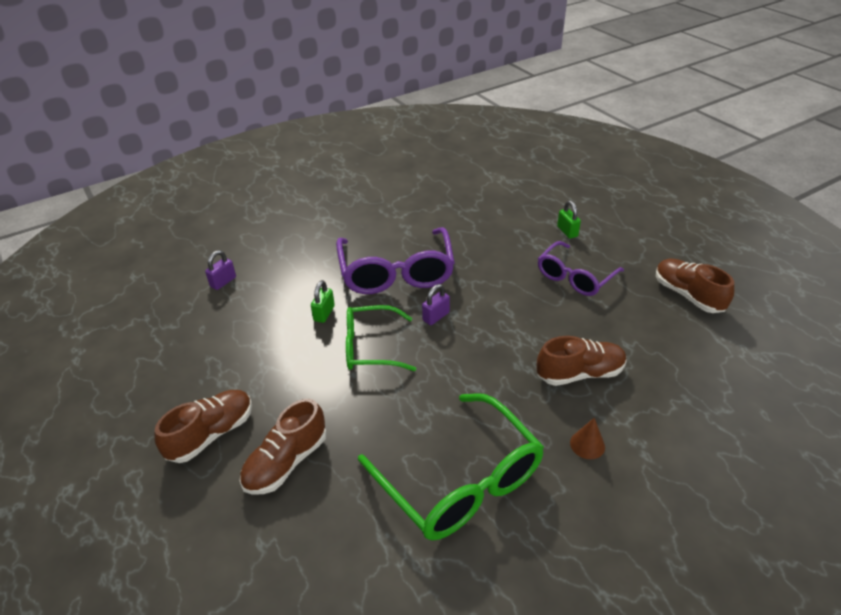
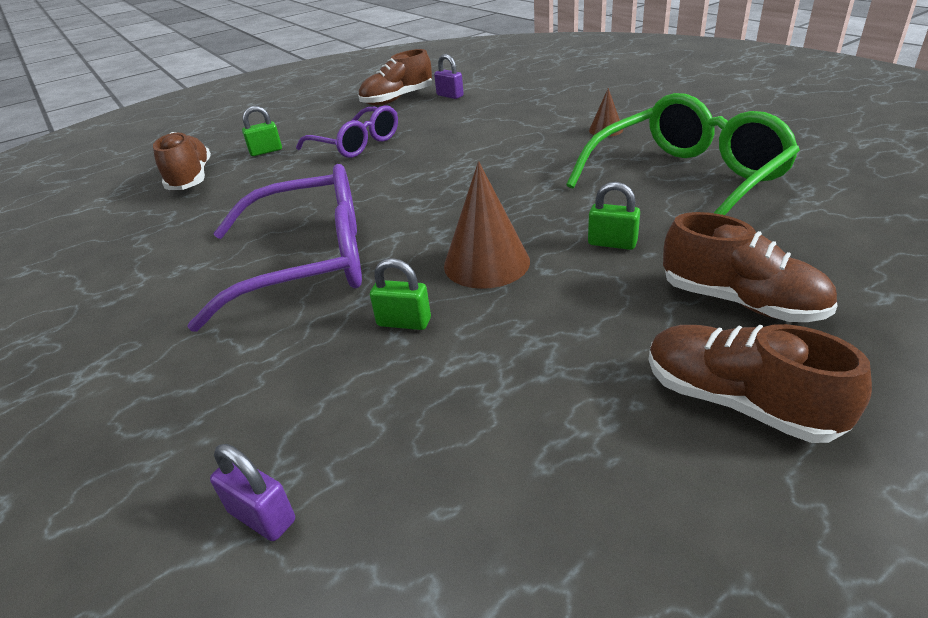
camera: 90 degrees left, 5 degrees down
green glasses [346,305,416,371] -> brown cone [444,161,530,289]
purple padlock [422,284,450,325] -> purple padlock moved to [434,54,464,99]
brown shoe [537,336,627,386] -> brown shoe moved to [153,132,211,190]
none -> green padlock [588,182,640,250]

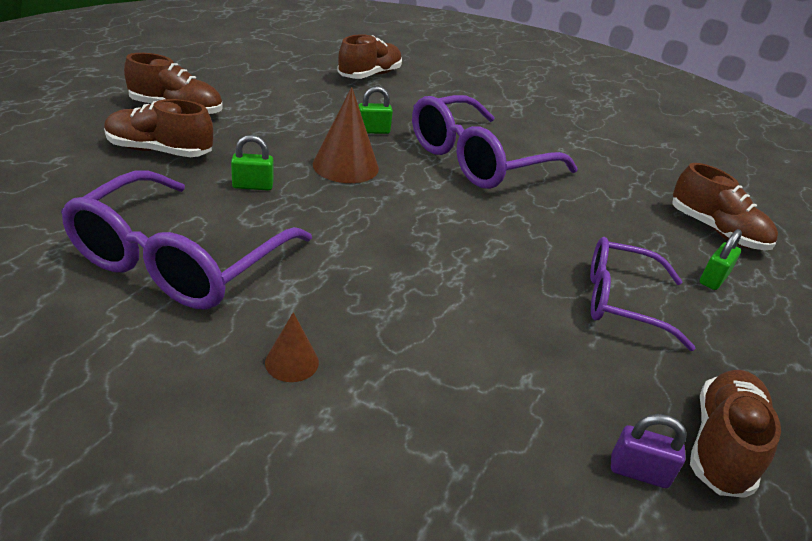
camera: 145 degrees right, 0 degrees up
purple padlock [210,444,295,541] -> brown shoe [337,34,402,79]
green glasses [566,93,800,215] -> purple glasses [61,171,312,310]

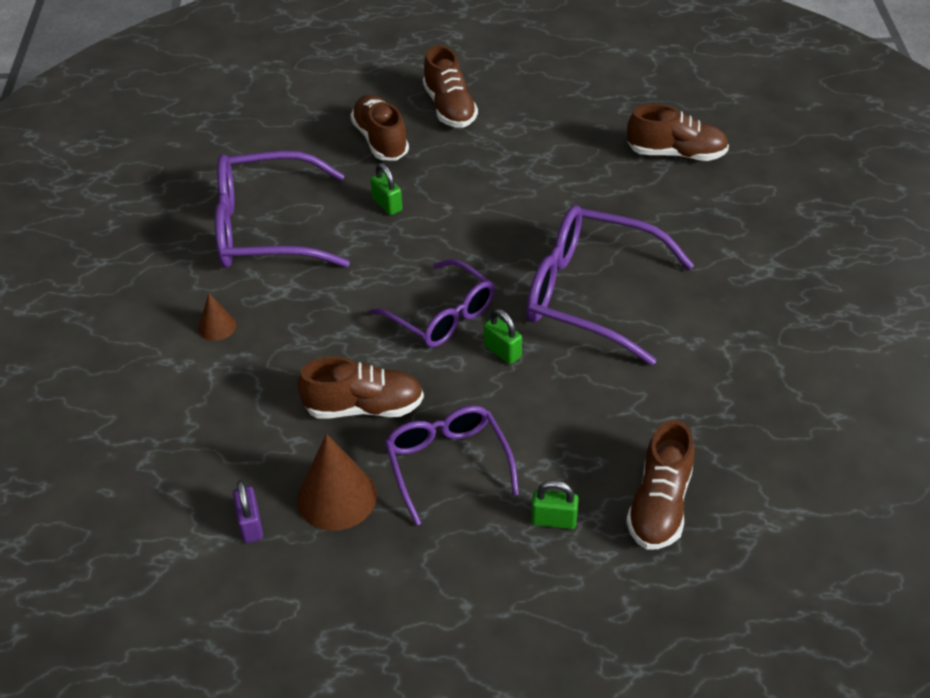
camera: 65 degrees right, 10 degrees up
brown cone [313,87,379,183] -> brown cone moved to [297,434,377,531]
green padlock [358,86,393,134] -> green padlock moved to [484,309,522,364]
brown shoe [690,370,781,498] -> brown shoe moved to [297,357,424,419]
none -> purple glasses [370,259,495,347]

